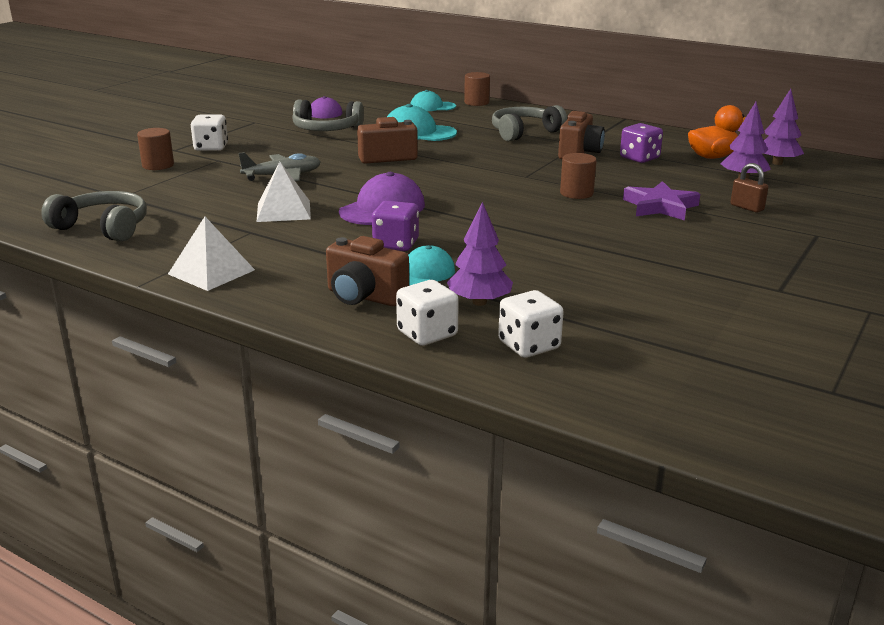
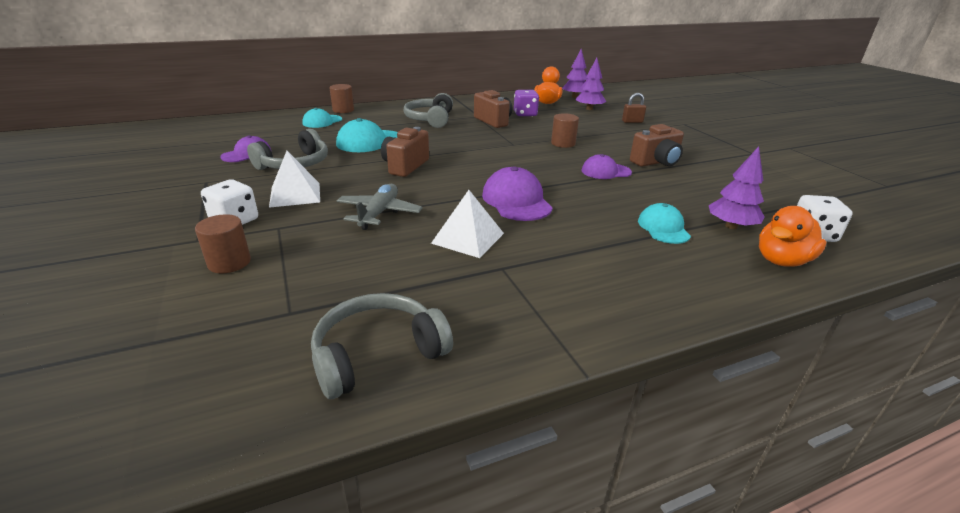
camera: 55 degrees left, 5 degrees up
white pyramid [168,217,255,291] -> white pyramid moved to [269,151,320,208]
brown camera [326,236,409,306] -> brown camera moved to [630,124,684,167]
purple dice [372,201,419,251] -> none
white dice [396,280,459,346] -> orange duck [759,206,826,267]
purple star [623,181,700,220] -> none
none -> purple cap [581,154,632,179]

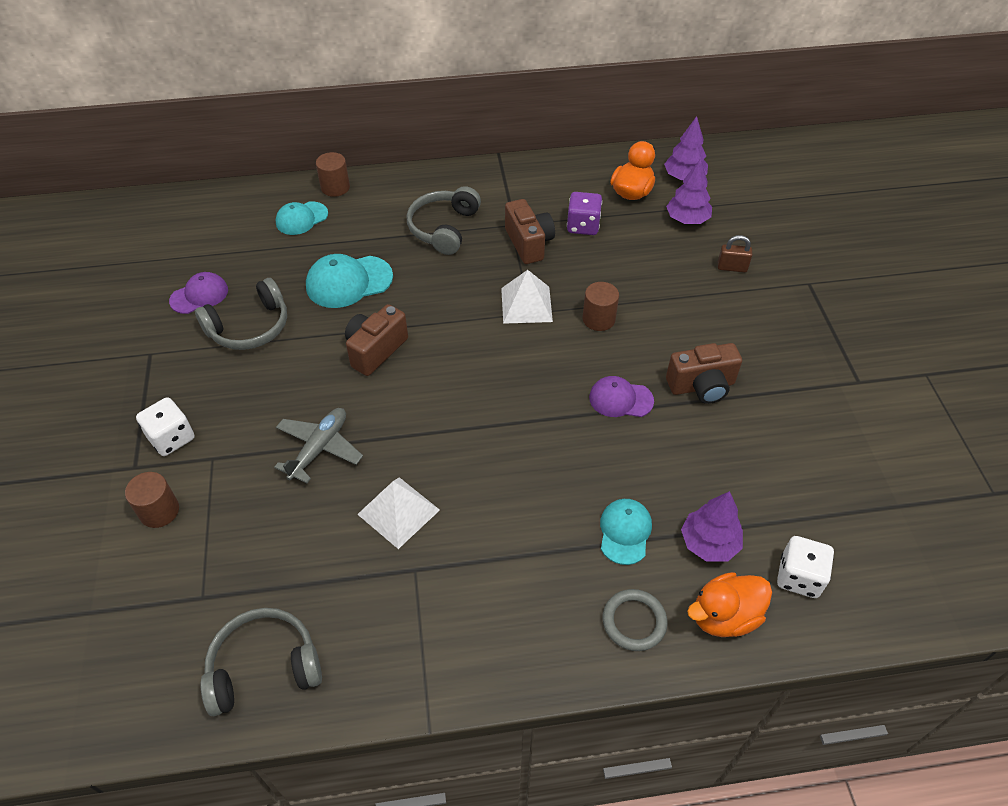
camera: 15 degrees right, 20 degrees up
white pyramid [269,151,320,208] -> white pyramid moved to [501,270,553,324]
purple cap [482,166,553,221] -> none
none -> grey ring [602,589,667,651]

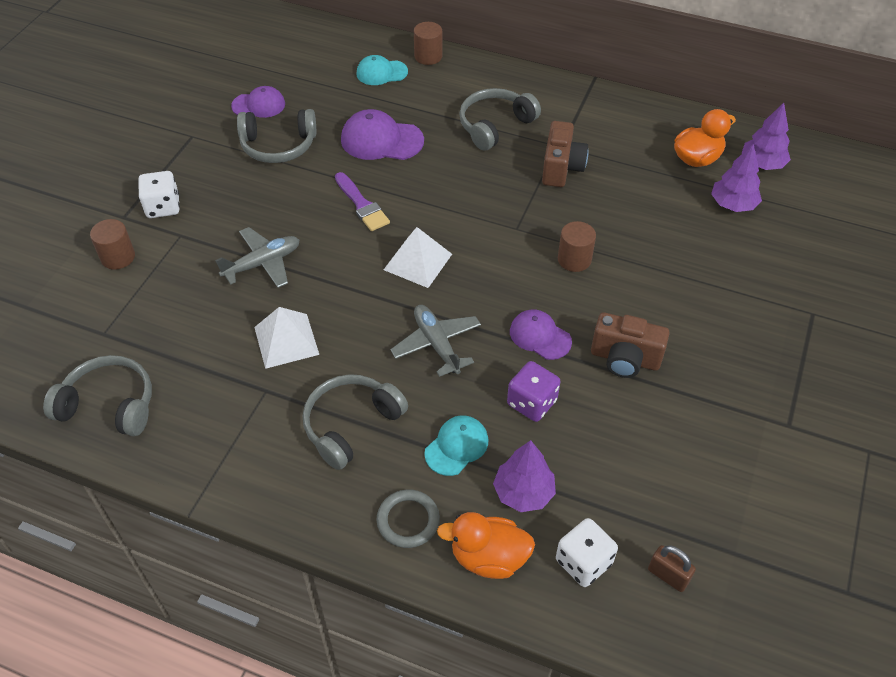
camera: 30 degrees right, 0 degrees up
turquoise cap [306,254,393,308] -> purple cap [341,109,424,160]
brown camera [345,304,408,376] -> purple brush [335,172,390,231]
white pyramid [501,270,553,324] -> white pyramid moved to [384,227,452,288]
purple dice [567,192,602,235] -> purple dice moved to [507,361,560,422]
brown padlock [718,235,752,272] -> brown padlock moved to [648,545,696,592]
none -> grey headphones [303,374,408,470]
none -> grey plane [390,305,481,377]

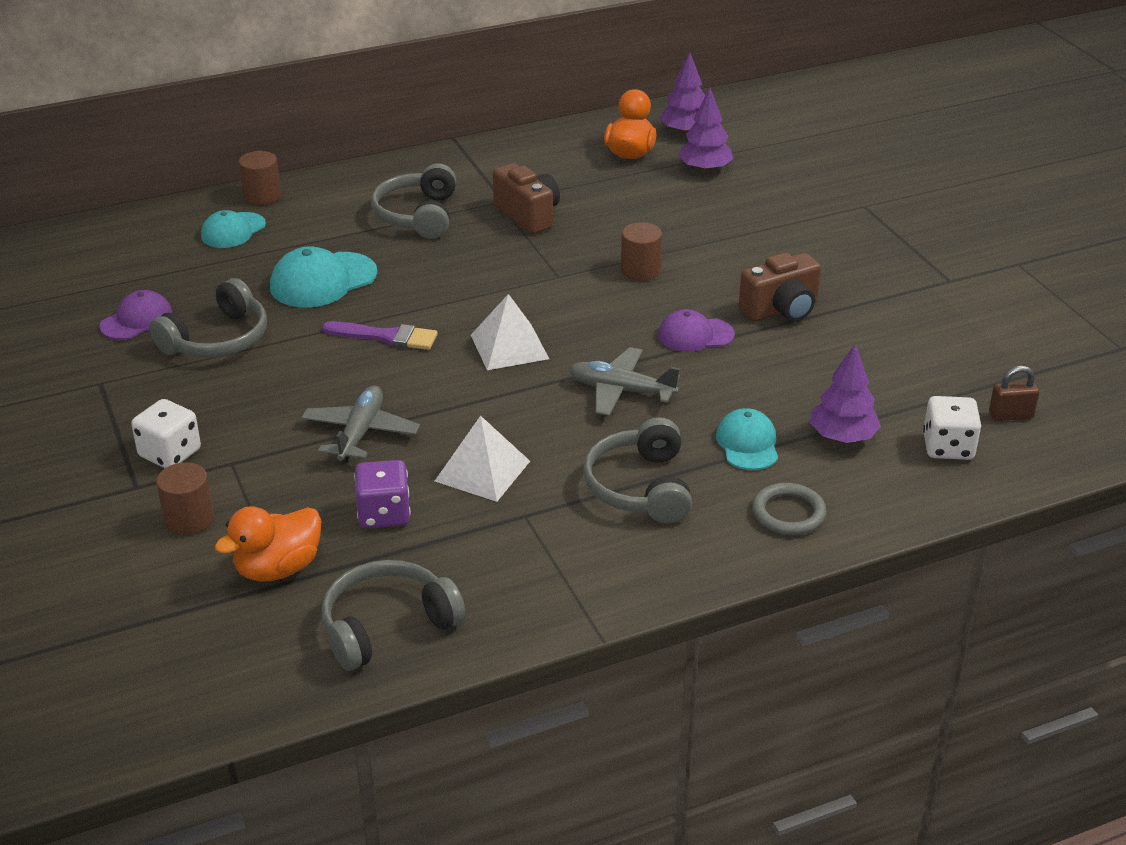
camera: 45 degrees left, 15 degrees down
purple cap [341,109,424,160] -> turquoise cap [270,246,378,308]
orange duck [437,512,535,579] -> orange duck moved to [215,506,321,582]
purple dice [507,361,560,422] -> purple dice moved to [354,460,411,528]

